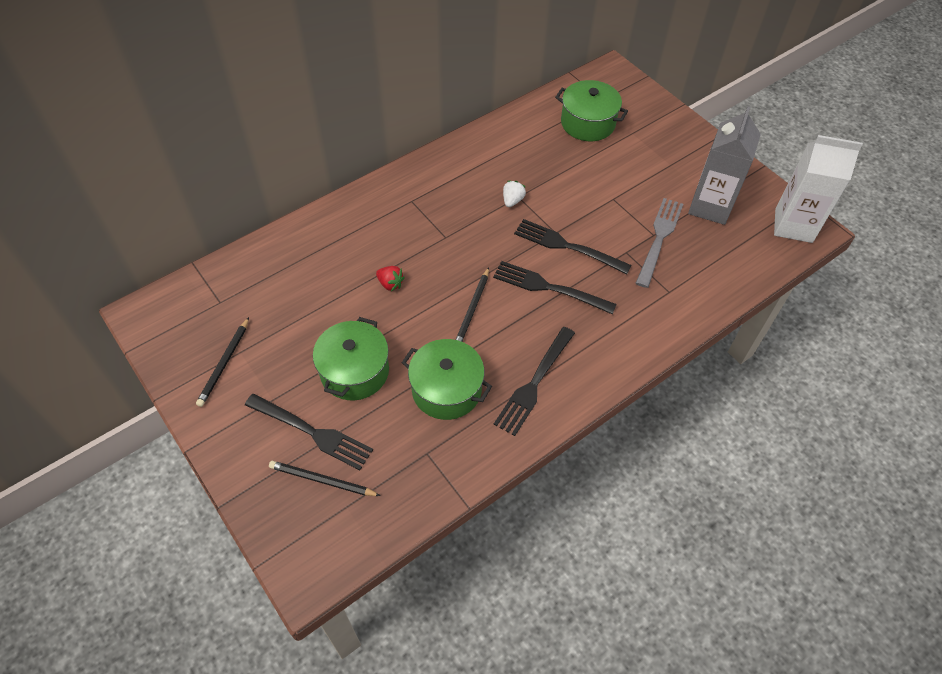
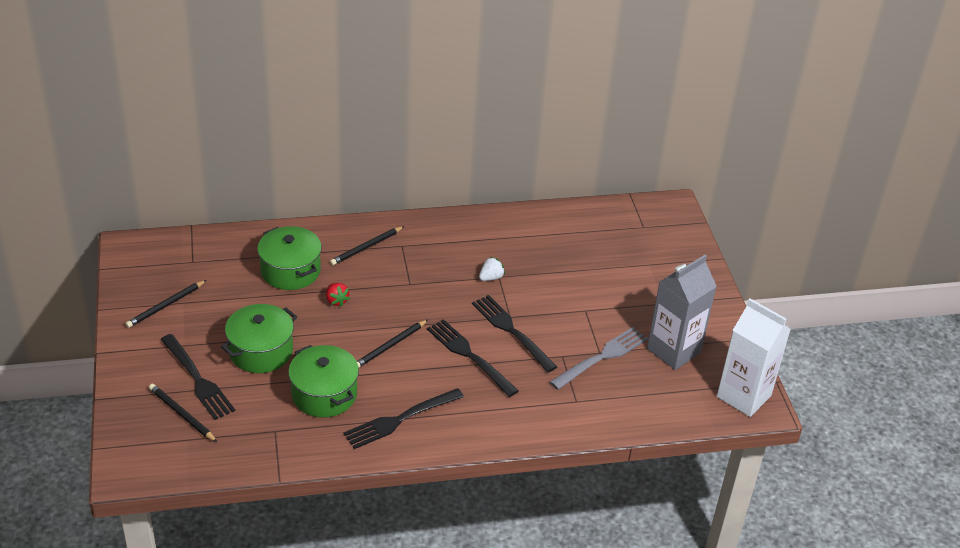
camera: 25 degrees right, 15 degrees down
green pot [555,80,628,141] -> green pot moved to [257,226,322,290]
none -> black pencil [330,226,404,265]

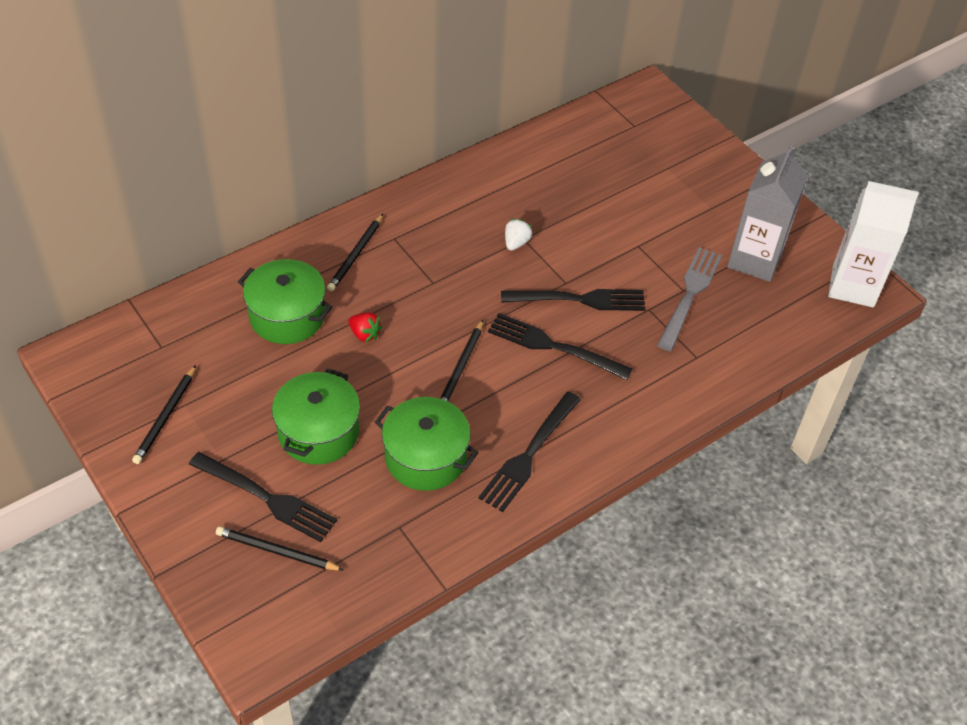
camera: 25 degrees left, 10 degrees up
black fork [472,295,557,373] -> black fork turned 150 degrees clockwise [501,289,646,311]

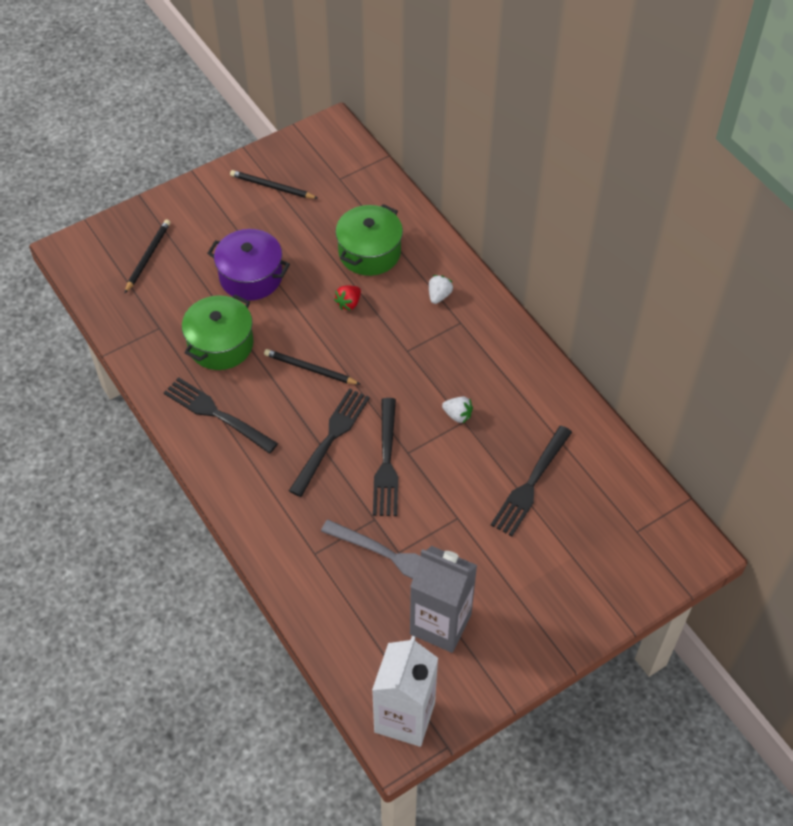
camera: 95 degrees right, 5 degrees up
black fork [189,452,337,542] -> black fork moved to [491,426,572,536]
green pot [272,369,360,465] -> purple pot [207,229,290,301]
black pencil [327,214,383,291] -> white strawberry [429,275,453,304]

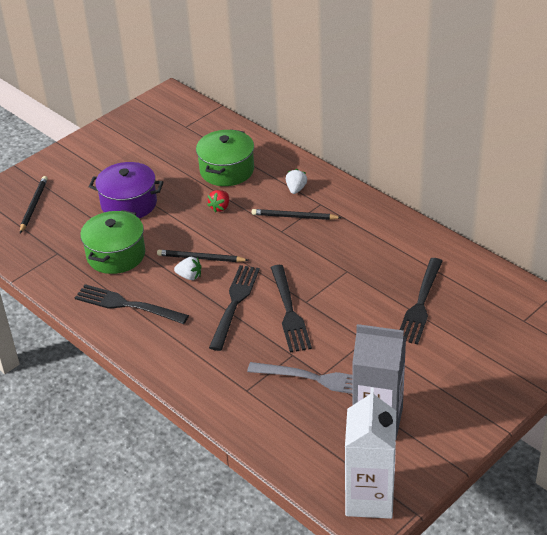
camera: 10 degrees left, 15 degrees down
black pencil [230,170,318,199] -> black pencil moved to [252,209,342,220]
white strawberry [442,397,473,423] -> white strawberry moved to [174,257,202,280]

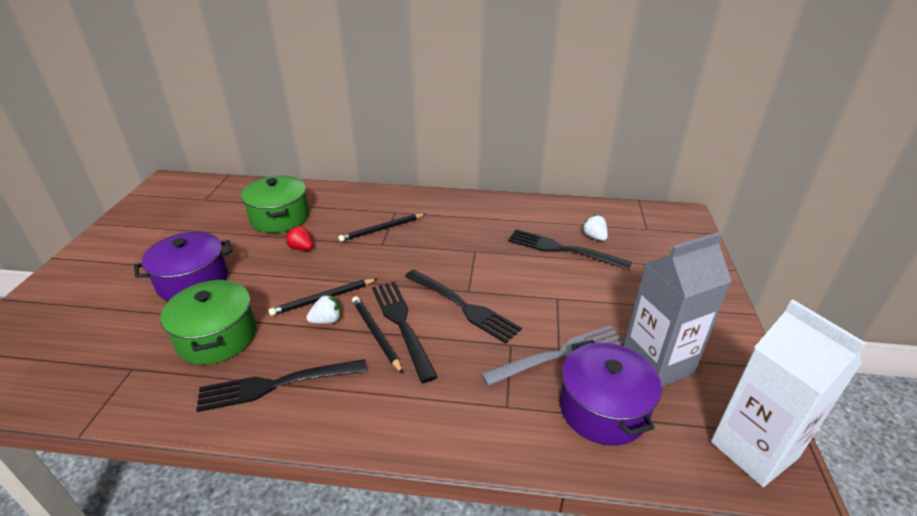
camera: 40 degrees left, 5 degrees down
black pencil [20,176,48,233] -> black pencil moved to [352,296,403,374]
red strawberry [207,190,229,213] -> red strawberry turned 135 degrees clockwise [285,225,313,250]
white strawberry [286,169,307,194] -> white strawberry moved to [582,214,608,241]
black fork [400,258,443,344] -> black fork turned 135 degrees clockwise [508,229,632,270]
none -> purple pot [560,340,662,445]

